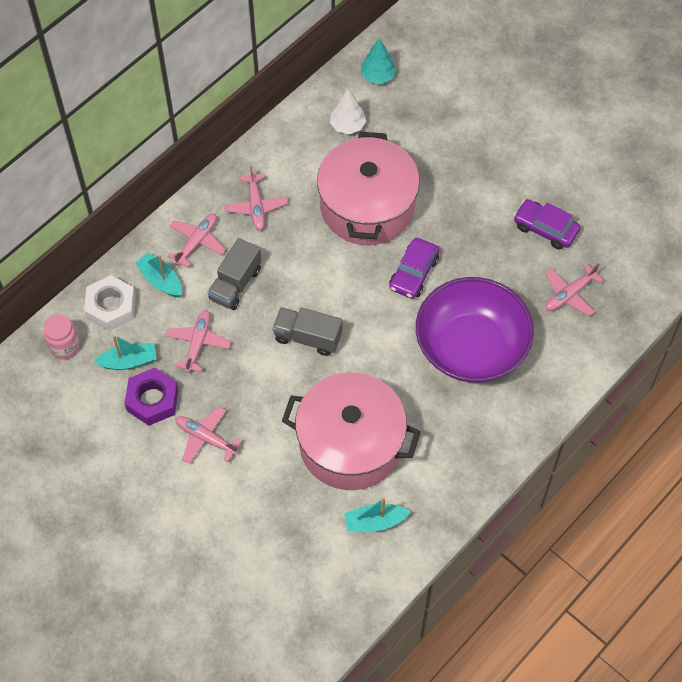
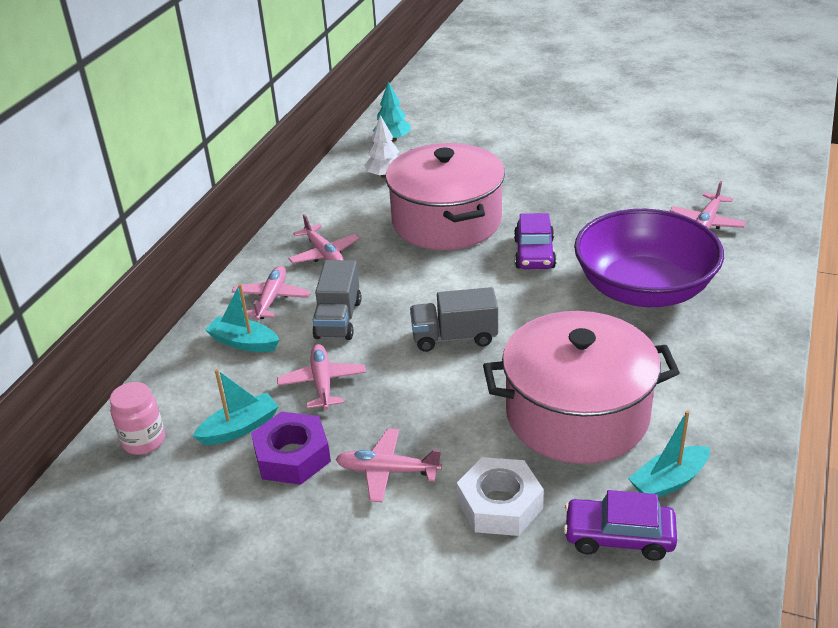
camera: 20 degrees left, 25 degrees down
white nut [84,275,136,331] -> white nut moved to [457,457,544,536]
purple car [514,199,580,250] -> purple car moved to [564,490,677,561]

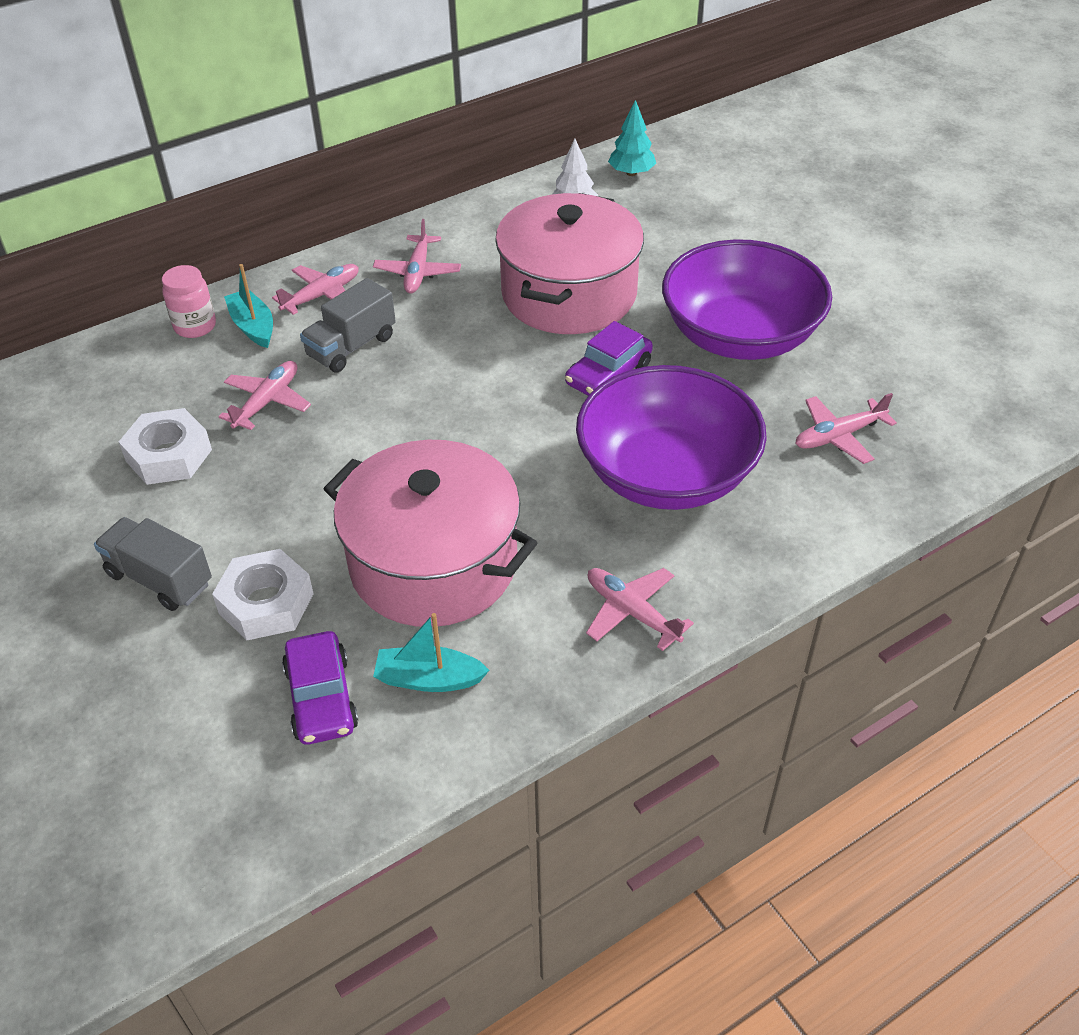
camera: 35 degrees right, 10 degrees up
pink jar [110,382,165,455] -> pink jar moved to [162,265,216,338]
turquoise boat [193,369,279,445] -> none
purple nut [251,412,331,485] -> white nut [119,408,212,485]
pink plane [336,428,442,503] -> pink plane moved to [586,568,694,651]
grey truck [410,287,498,352] -> grey truck moved to [94,517,212,611]
purple car [564,490,677,561] -> purple car turned 150 degrees counterclockwise [282,631,358,745]
none -> purple bowl [662,239,832,360]

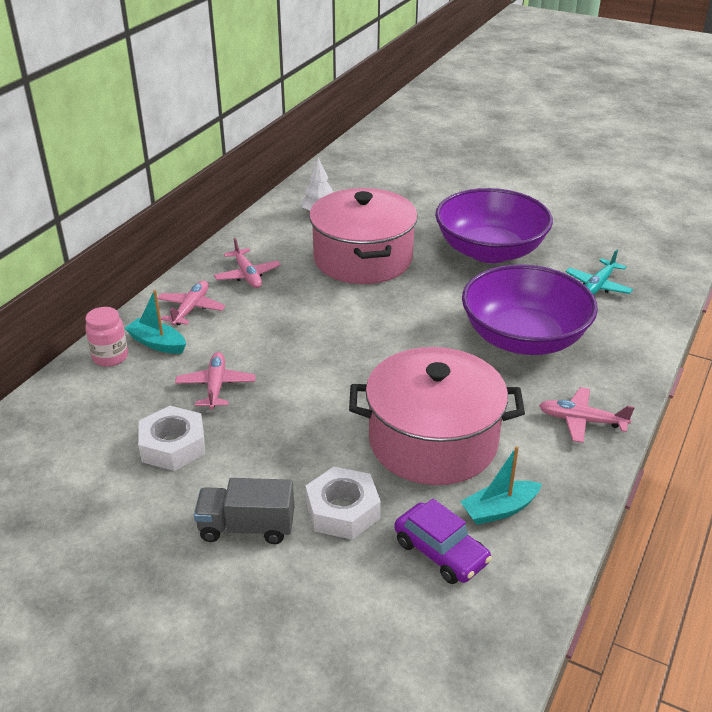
camera: 30 degrees left, 10 degrees down
grey truck [300,278,396,373] -> none
purple car [565,321,653,396] -> none
turquoise tree [608,100,656,176] -> none
pink plane [795,393,897,464] -> turquoise plane [565,249,633,295]

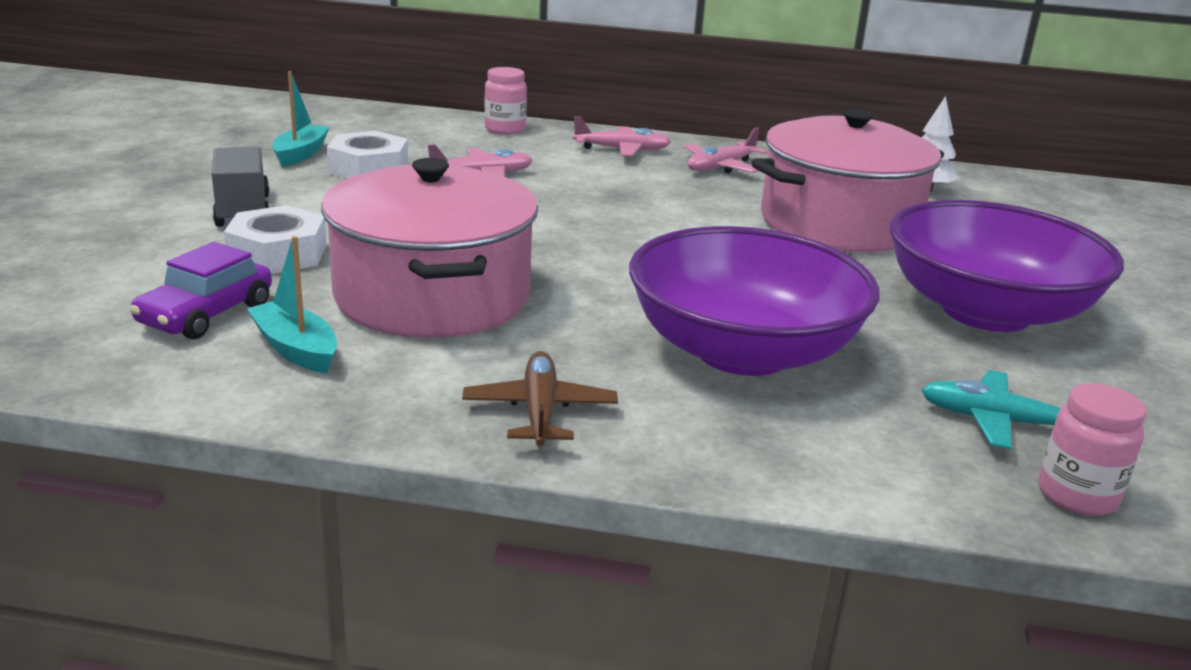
camera: 70 degrees right, 10 degrees down
turquoise boat [125,290,186,354] -> turquoise boat moved to [272,71,330,167]
pink plane [539,387,635,443] -> brown plane [462,351,618,446]
none -> pink jar [1039,383,1147,516]

